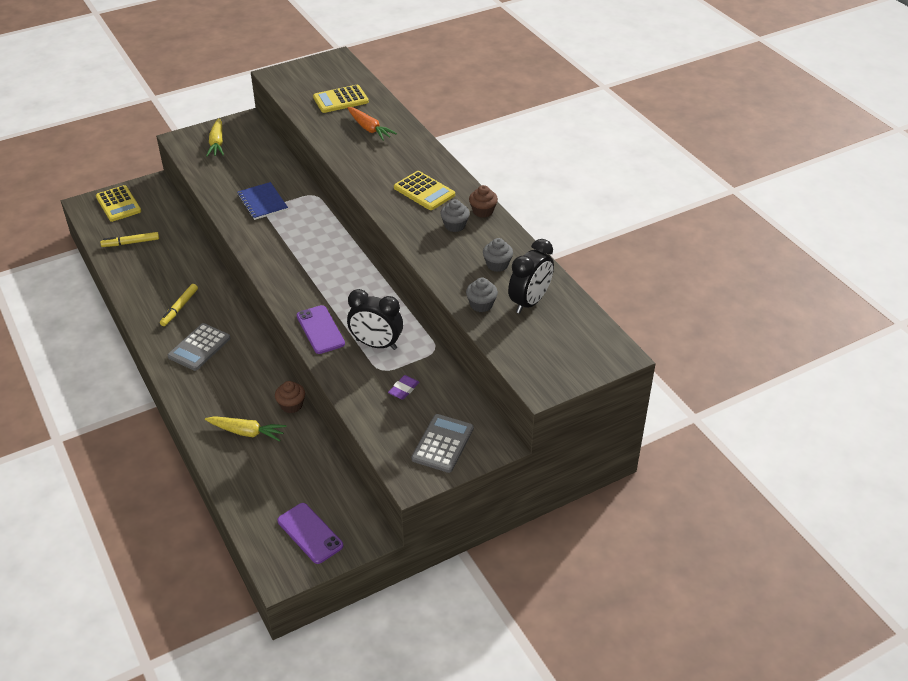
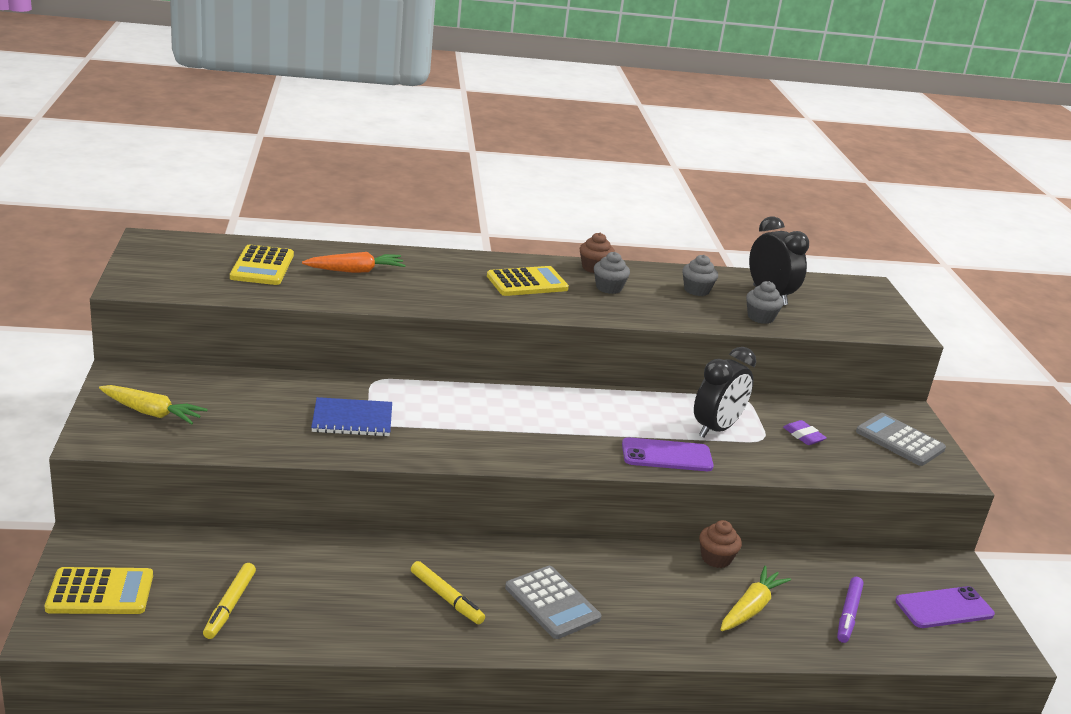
camera: 70 degrees left, 15 degrees down
none -> purple marker [837,577,864,643]

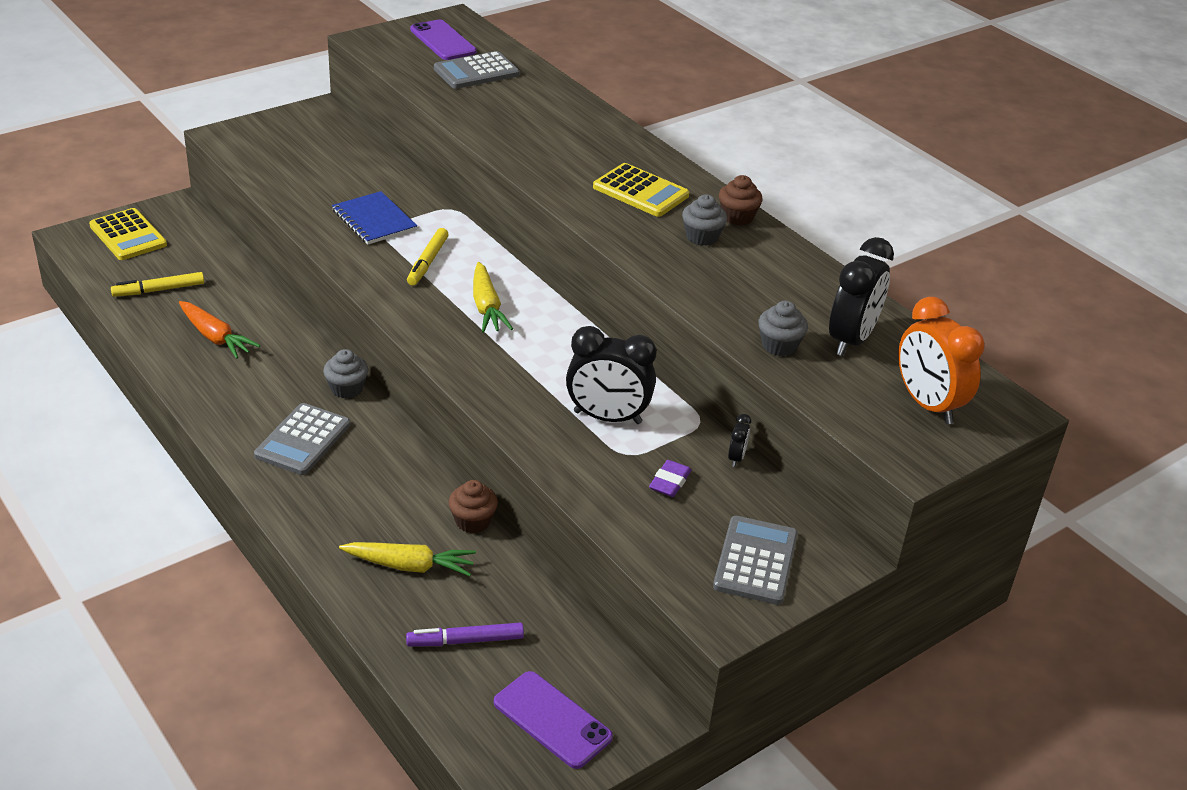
camera: 60 degrees right, 10 degrees up
yellow carrot [99,385,208,424] -> yellow carrot moved to [473,262,513,333]
yellow calculator [230,245,294,285] -> grey calculator [434,51,520,89]
orange carrot [302,252,406,273] -> orange carrot moved to [179,301,261,359]
yellow marker [411,561,485,624] -> yellow marker moved to [407,228,449,286]
purple phone [622,437,714,471] -> purple phone moved to [410,20,477,60]
grey cupcake [682,255,718,296] -> grey cupcake moved to [323,349,368,399]
none -> black clock [728,414,751,467]
none -> orange clock [898,297,985,424]

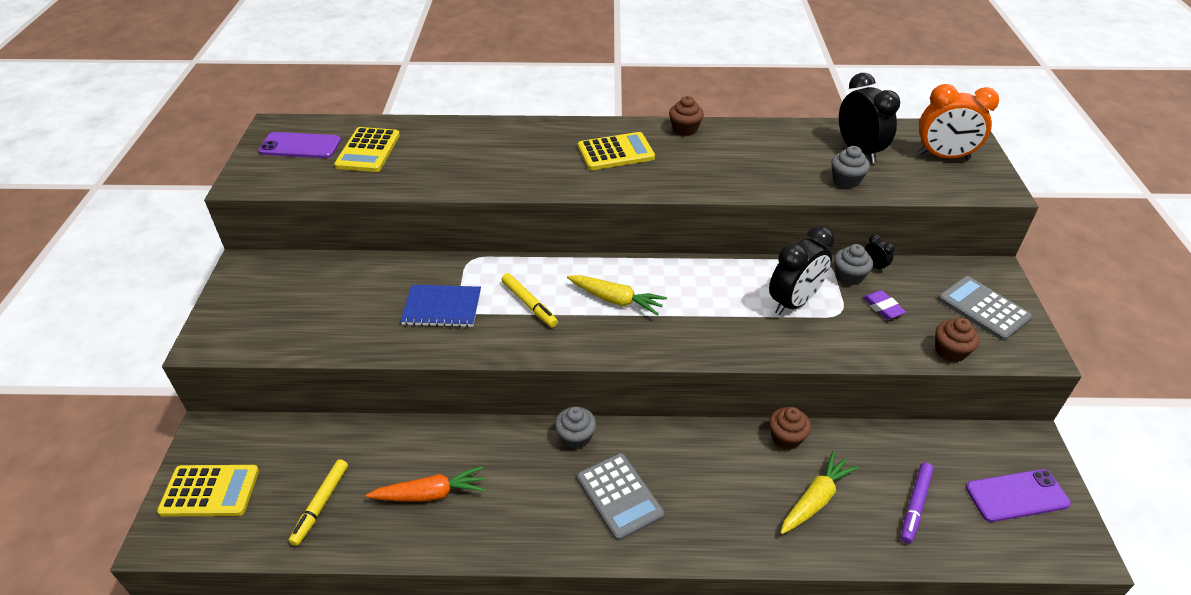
camera: 50 degrees left, 5 degrees up
grey calculator [434,51,520,89] -> yellow calculator [334,127,400,172]
grey cupcake [682,194,727,246] -> grey cupcake moved to [834,244,873,286]
none -> brown cupcake [935,318,980,362]

